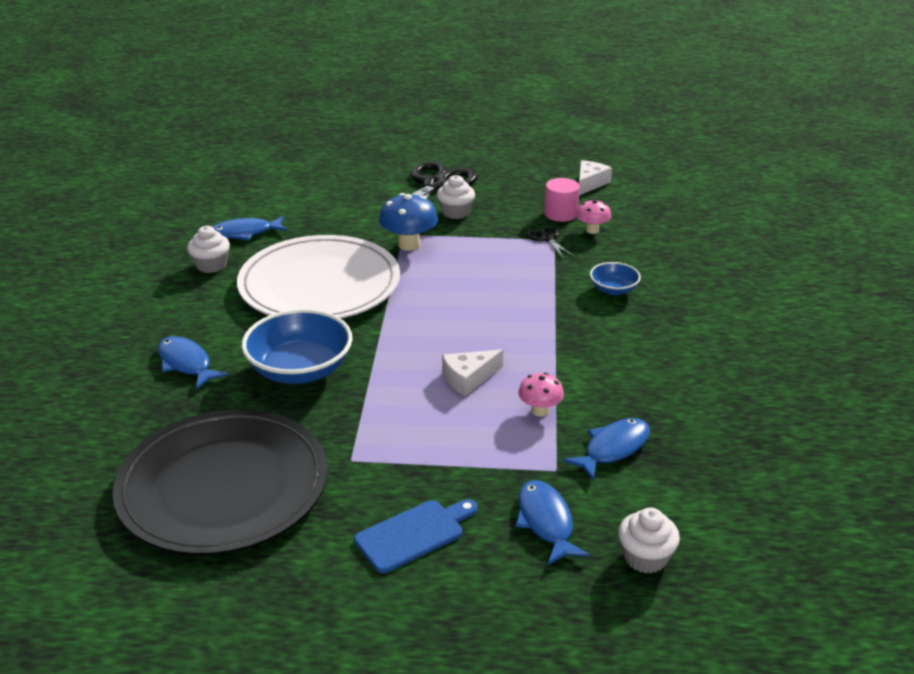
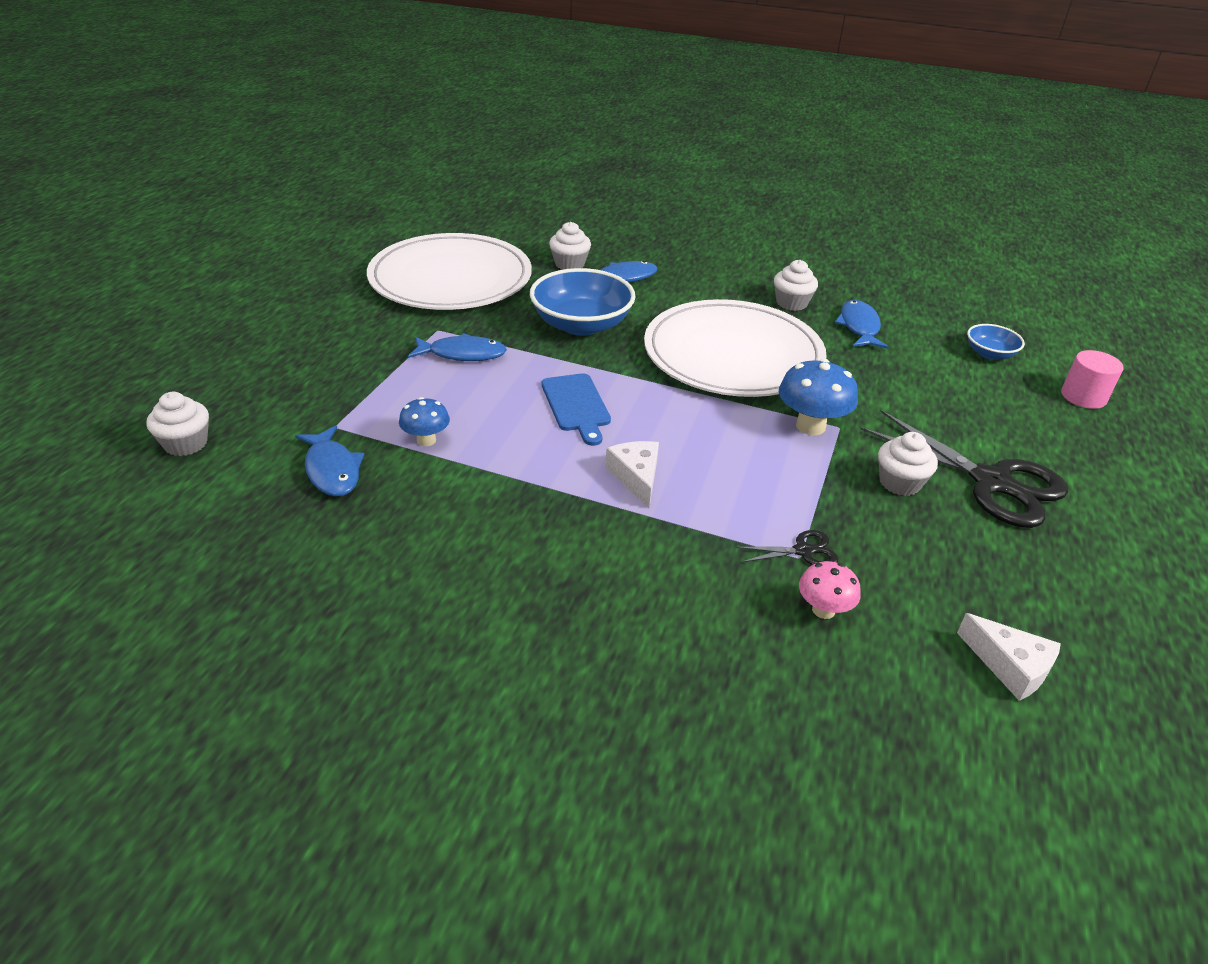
camera: 105 degrees right, 5 degrees up
black plate [113,409,328,555] -> white plate [367,233,532,310]
blue cutting board [354,499,478,573] -> blue cutting board moved to [542,373,611,446]
white cheese [442,349,503,396] -> white cheese moved to [606,441,659,508]
blue fish [515,480,590,566] -> blue fish moved to [408,333,507,361]
pink mushroom [518,372,564,417] -> blue mushroom [399,397,450,446]
pink cylinder [544,178,580,222] -> pink cylinder moved to [1061,350,1123,409]
blue bowl [590,262,641,295] -> blue bowl moved to [967,324,1025,360]
none -> white cupcake [549,222,591,270]

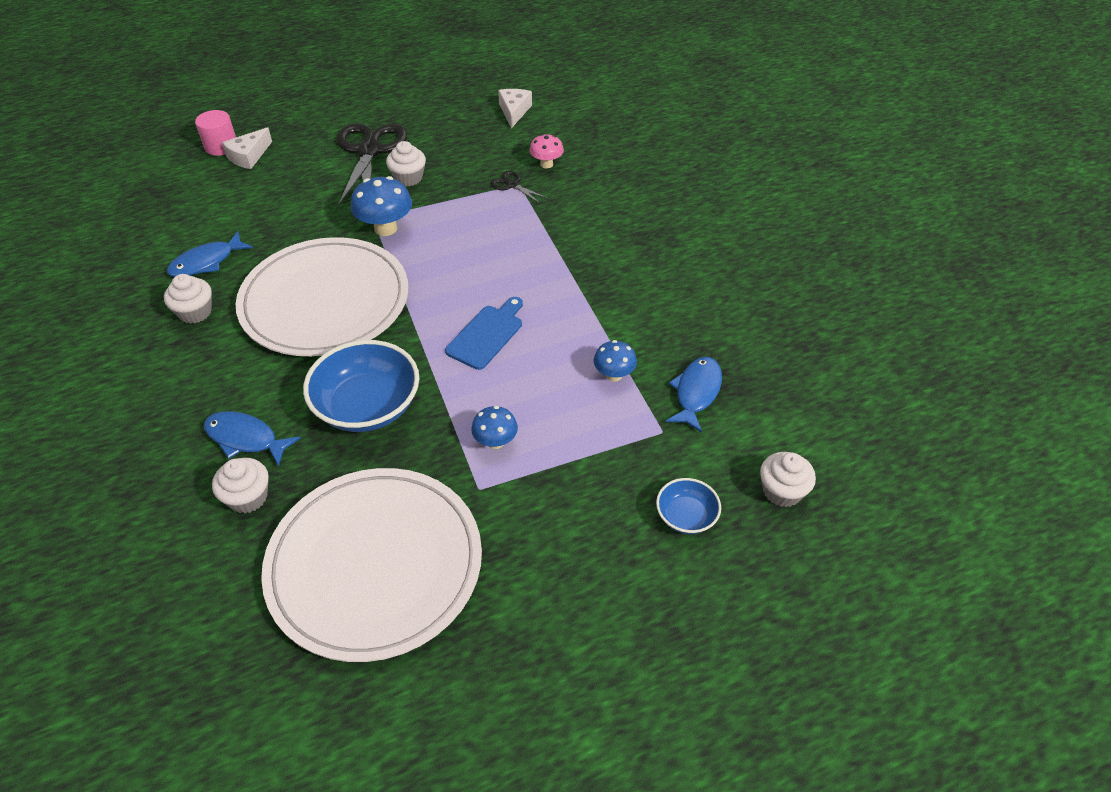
camera: 130 degrees left, 10 degrees up
blue fish [408,333,507,361] -> blue mushroom [471,406,518,449]
white cheese [606,441,659,508] -> white cheese moved to [222,127,272,169]
blue bowl [967,324,1025,360] -> blue bowl moved to [656,478,721,534]

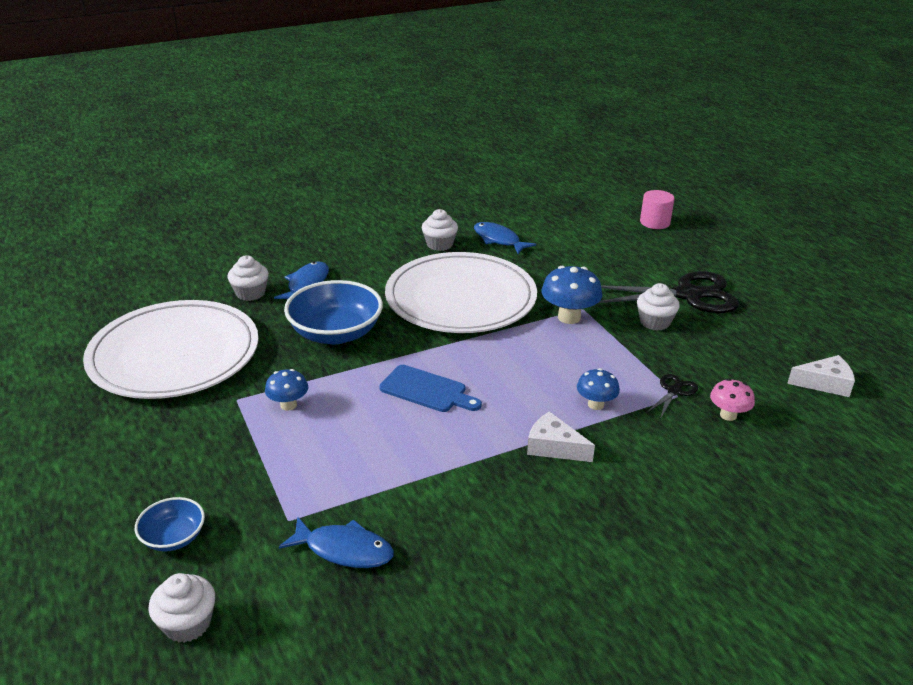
camera: 85 degrees right, 15 degrees down
white cheese [222,127,272,169] -> white cheese moved to [527,411,595,462]
blue mushroom [594,340,637,382] -> blue mushroom moved to [577,368,620,410]

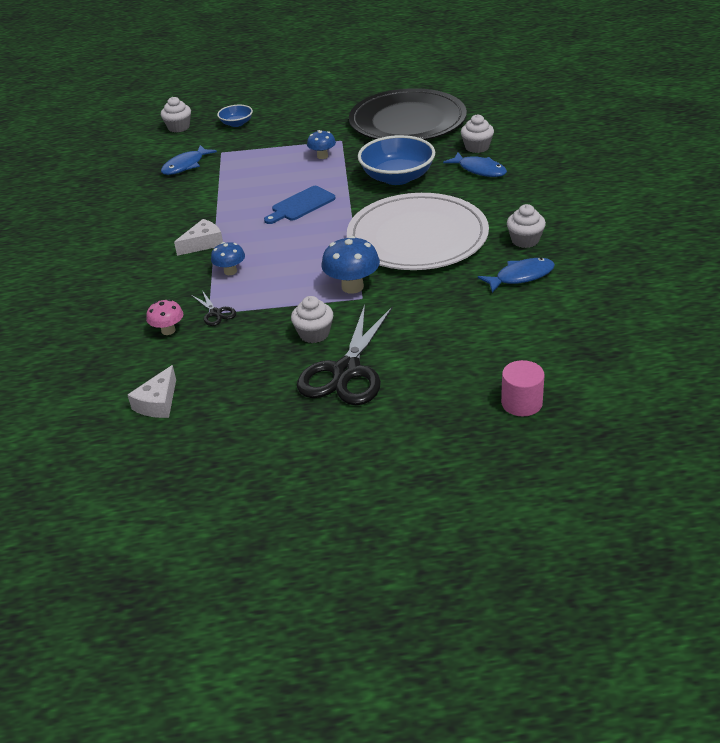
camera: 115 degrees right, 5 degrees up
white plate [83,300,259,399] -> black plate [349,88,467,140]

